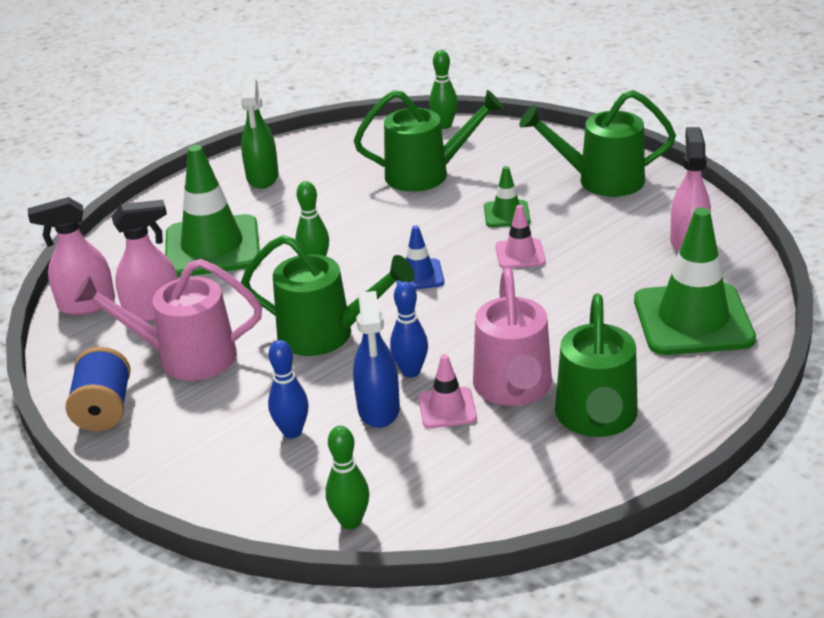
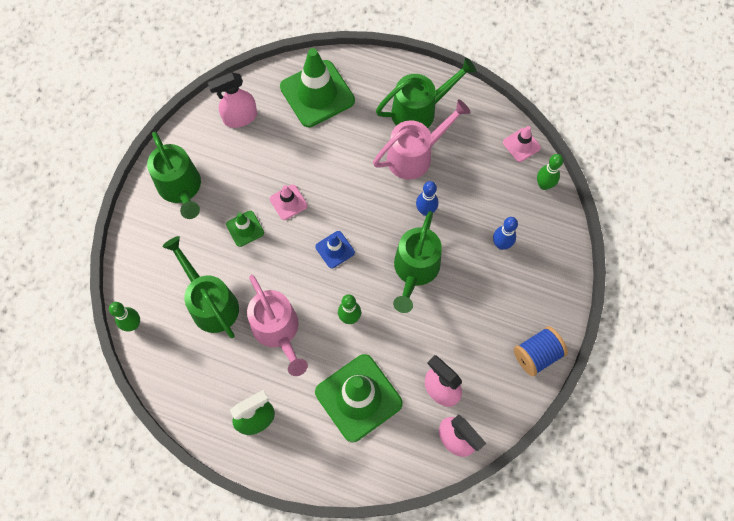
camera: 120 degrees left, 35 degrees up
pink watering can [74,259,262,380] -> pink watering can moved to [247,275,308,376]
green watering can [241,235,414,356] -> green watering can turned 150 degrees counterclockwise [393,211,442,313]
blue spray bottle [353,291,400,428] -> none
pink traffic cone [418,354,477,428] -> pink traffic cone moved to [503,126,541,162]

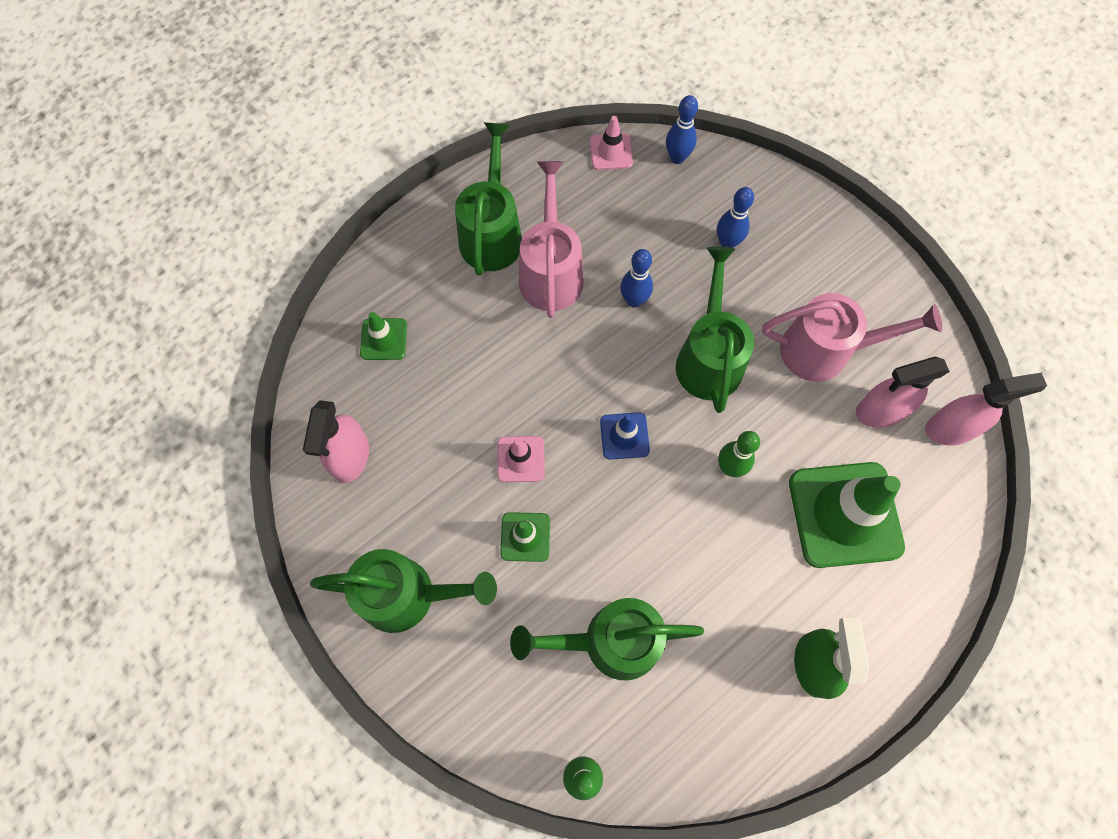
camera: 60 degrees left, 0 degrees up
pink watering can [247,275,308,376] -> pink watering can moved to [762,293,942,382]
green traffic cone [280,48,355,127] -> green traffic cone [360,312,407,360], size x0.48
green watering can [393,211,442,313] -> green watering can turned 135 degrees counterclockwise [676,246,754,413]
blue spool [514,326,568,376] -> none
green bowling pin [537,154,563,190] -> blue bowling pin [666,95,698,164]

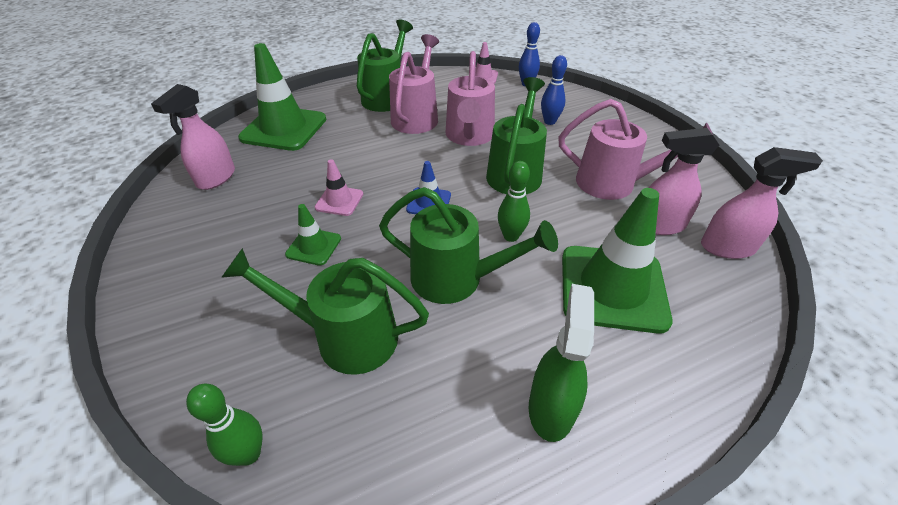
camera: 15 degrees right, 25 degrees down
green watering can [310,549,497,633] -> green watering can moved to [379,187,558,304]
green traffic cone [360,312,407,360] -> green traffic cone [238,43,326,151], size x2.08
blue bowling pin [620,249,653,308] -> pink watering can [446,51,495,146]

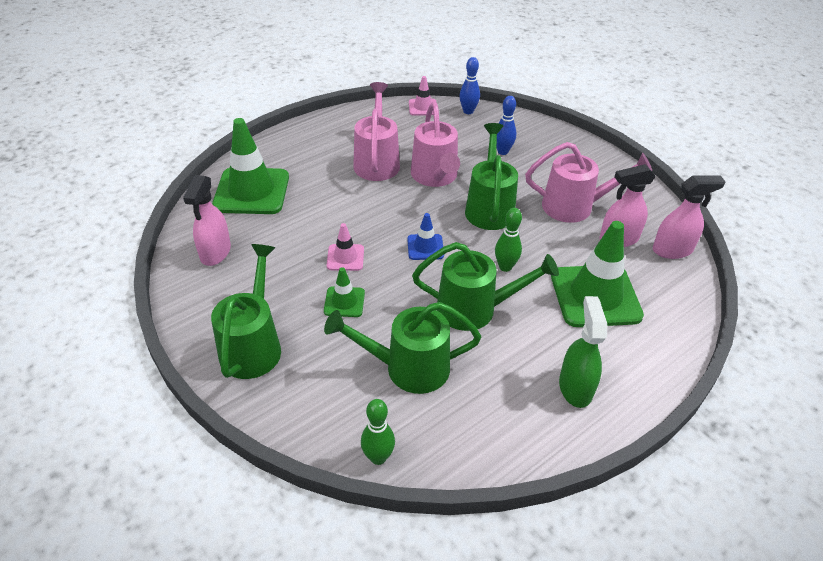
camera: 15 degrees left, 0 degrees up
green watering can [357,20,413,112] -> green watering can moved to [211,244,281,379]

